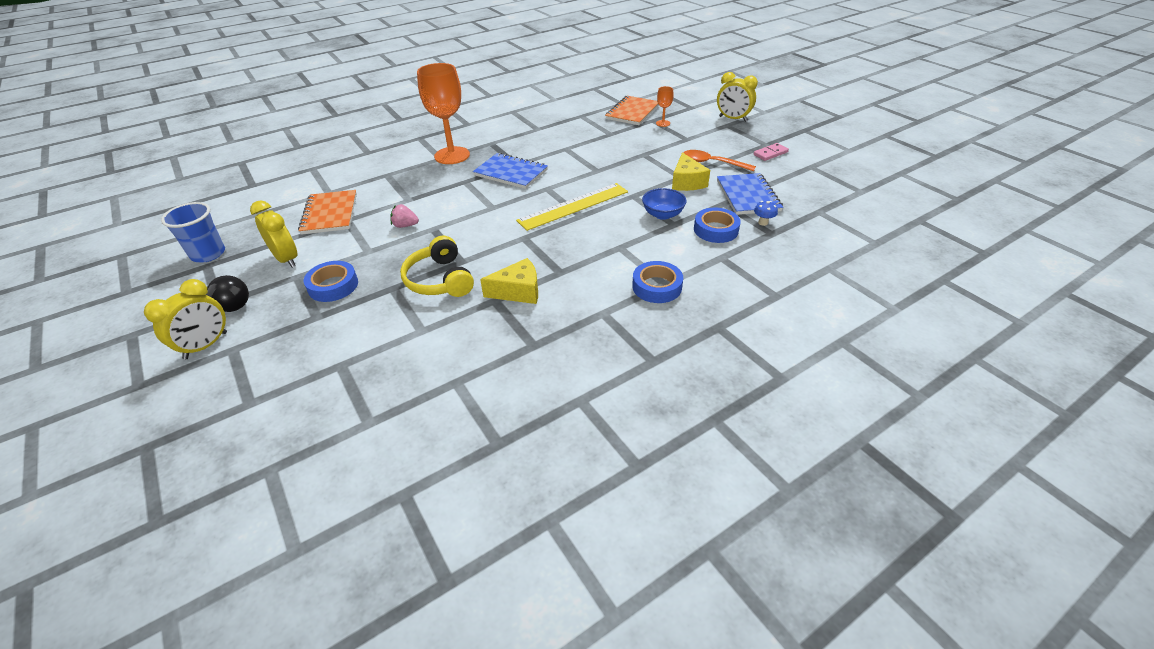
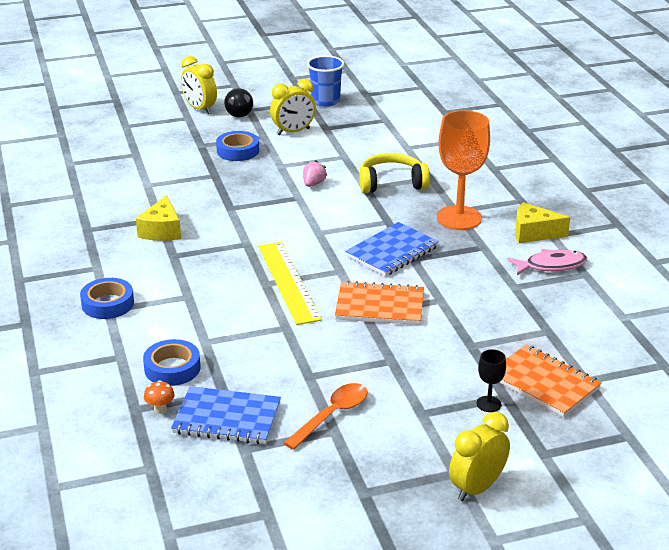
camera: 105 degrees right, 10 degrees down
orange notebook [298,190,357,235] -> orange notebook moved to [335,281,424,325]
yellow headphones [400,236,474,297] -> yellow headphones moved to [359,153,430,193]
blue bowl [642,188,687,220] -> none
orange goblet [656,86,674,127] -> black goblet [476,349,506,412]
yellow cheese [672,152,710,191] -> yellow cheese moved to [515,202,570,243]
pink domino [753,143,789,161] -> none
blue mushroom [754,201,778,226] -> orange mushroom [144,380,175,414]
none -> pink fish [507,249,588,275]

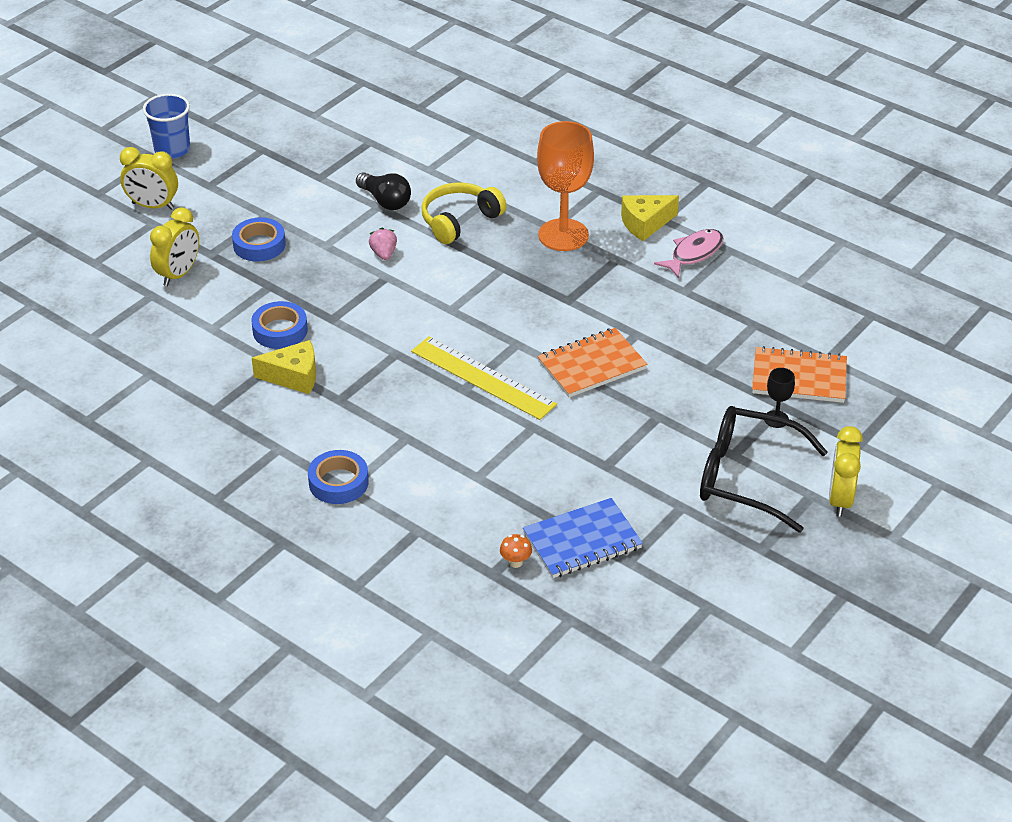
camera: 35 degrees left, 10 degrees up
yellow cheese [136,195,181,241] -> yellow cheese turned 60 degrees counterclockwise [252,340,316,394]
blue tape [143,339,201,386] -> blue tape moved to [251,301,308,349]
black light bulb [224,88,253,118] -> black light bulb moved to [356,172,411,210]
yellow clock [270,79,316,135] -> yellow clock moved to [150,207,199,286]
orange spoon [284,383,368,450] -> none
blue cup [307,55,344,107] -> blue cup moved to [143,94,190,159]
blue notebook [345,222,439,276] -> none
none -> black glasses [700,406,828,533]

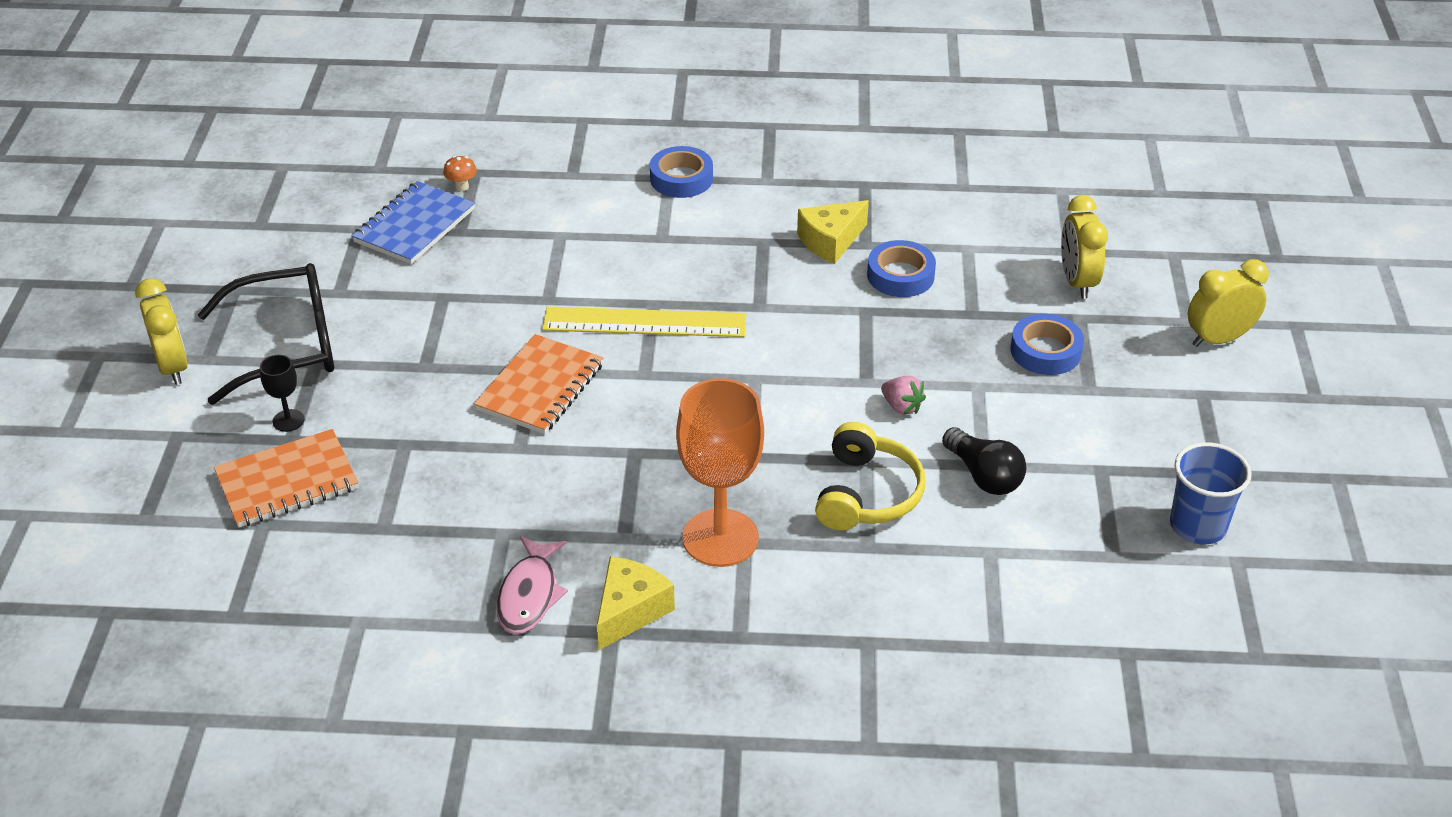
camera: 145 degrees right, 0 degrees up
blue cup [143,94,190,159] -> blue cup moved to [1170,442,1252,544]
black light bulb [356,172,411,210] -> black light bulb turned 135 degrees counterclockwise [942,427,1026,495]

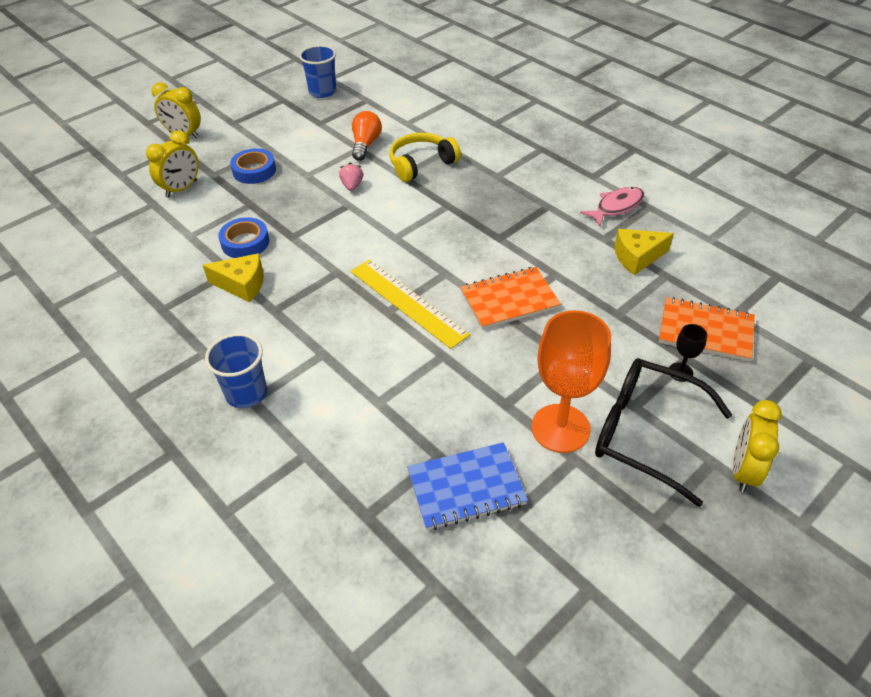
camera: 135 degrees left, 5 degrees up
orange mushroom [443,156,477,191] -> none
yellow cheese [597,557,675,650] -> yellow cheese moved to [615,229,674,275]
blue tape [650,146,713,198] -> blue cup [205,333,267,408]
orange goblet [676,378,764,567] -> orange goblet moved to [531,310,611,453]
black light bulb [942,427,1026,495] -> orange light bulb [352,111,382,161]

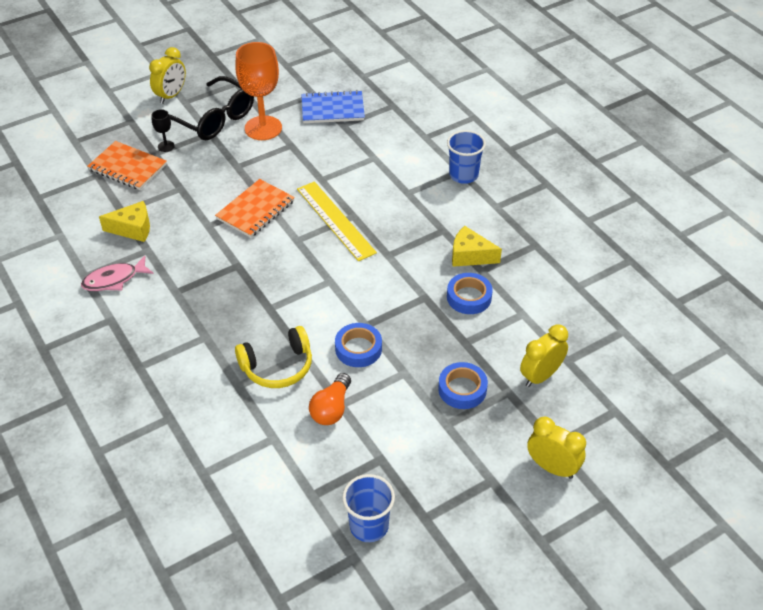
camera: 170 degrees left, 0 degrees up
pink strawberry [339,163,363,191] -> blue tape [335,323,382,367]
orange notebook [460,267,561,329] -> orange notebook turned 45 degrees counterclockwise [215,179,295,238]

